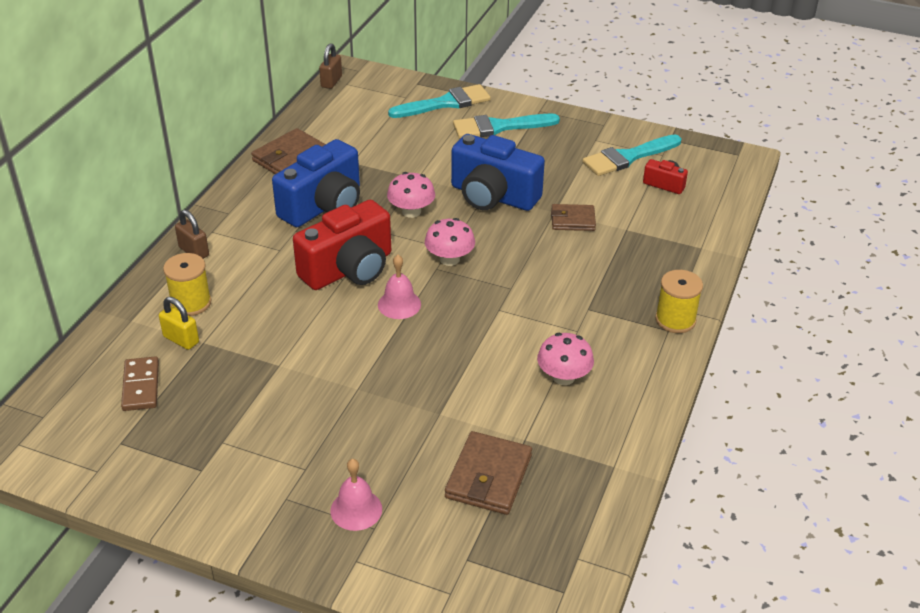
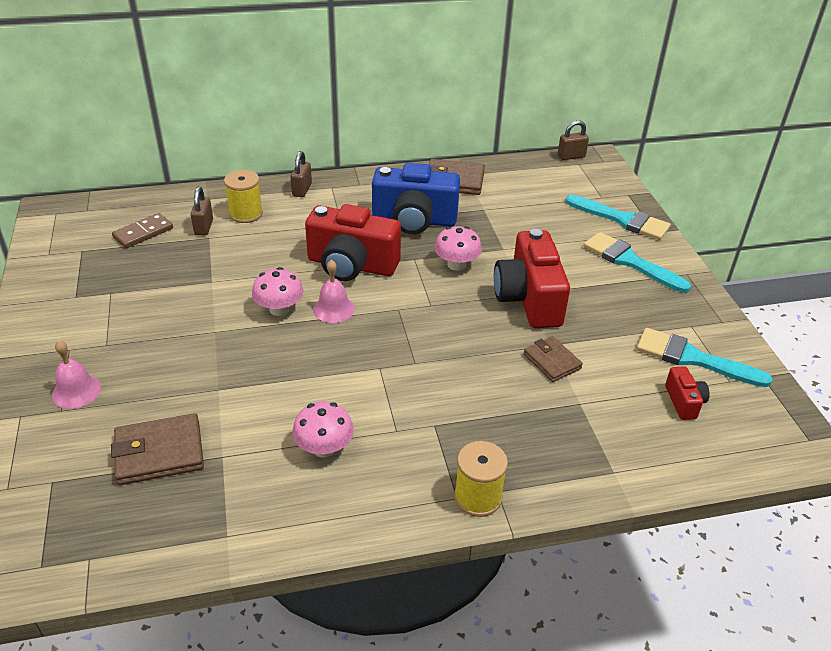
camera: 55 degrees right, 0 degrees up
yellow padlock [159,297,199,350] -> brown padlock [191,187,213,235]
pink mushroom [425,218,475,266] -> pink mushroom moved to [252,267,304,316]
blue camera [451,134,545,211] -> red camera [494,229,570,328]

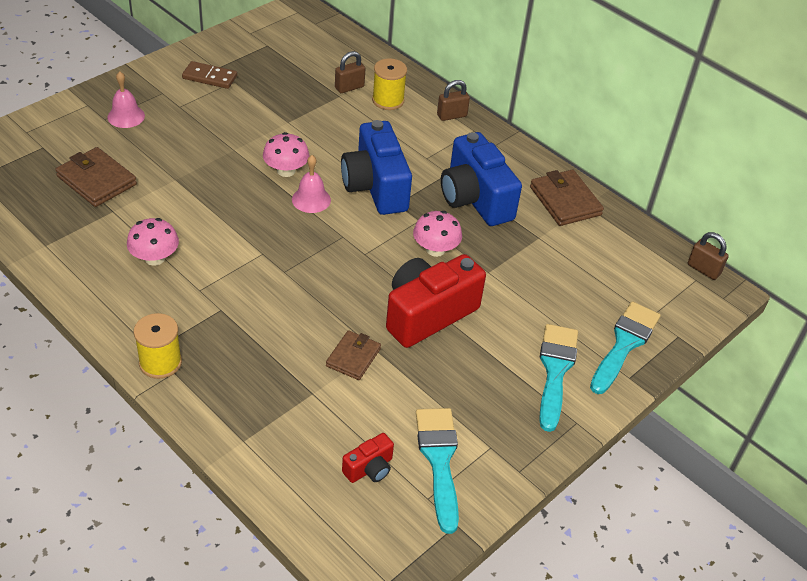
camera: 55 degrees right, 5 degrees up
brown domino [112,213,173,248] -> brown domino moved to [182,61,237,89]
red camera [305,204,401,281] -> blue camera [341,120,412,215]
turquoise brush [565,195,671,240] -> turquoise brush turned 150 degrees counterclockwise [590,301,661,394]

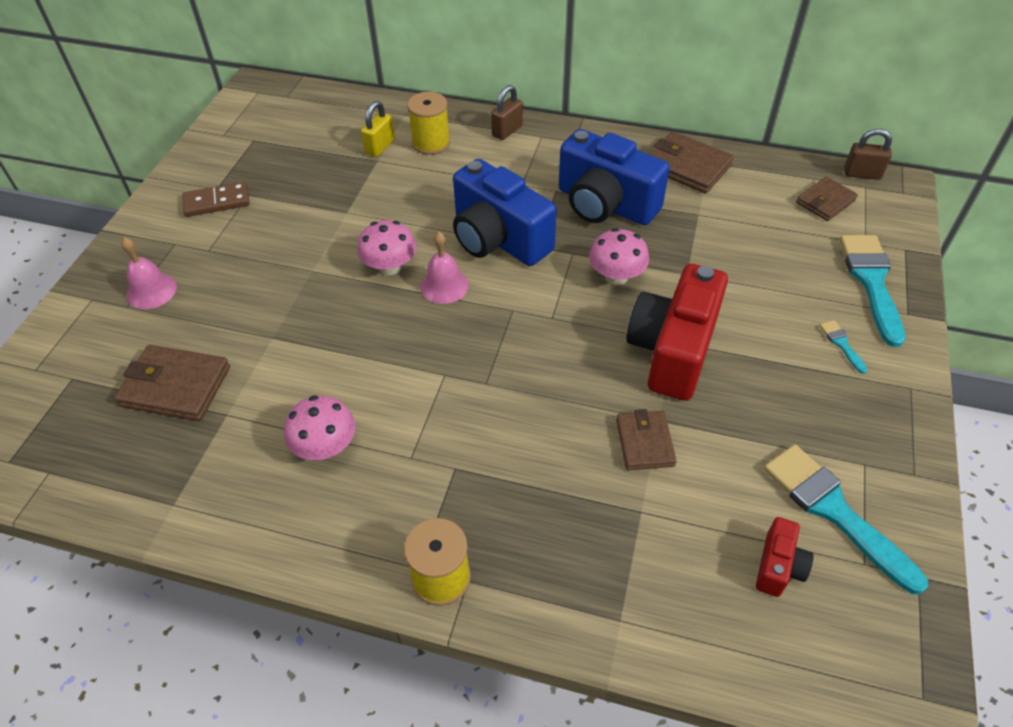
camera: 25 degrees left, 5 degrees up
brown padlock [335,51,365,93] -> yellow padlock [361,101,395,157]
turquoise brush [539,324,578,432] -> turquoise brush [819,320,868,374], size x0.44
none -> brown wallet [796,177,858,221]

